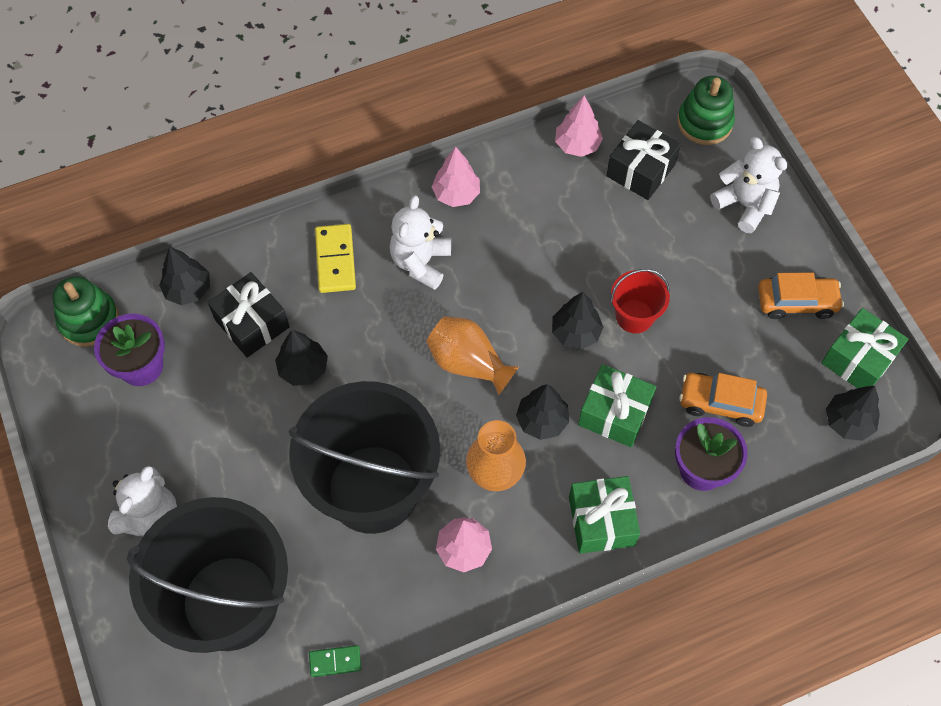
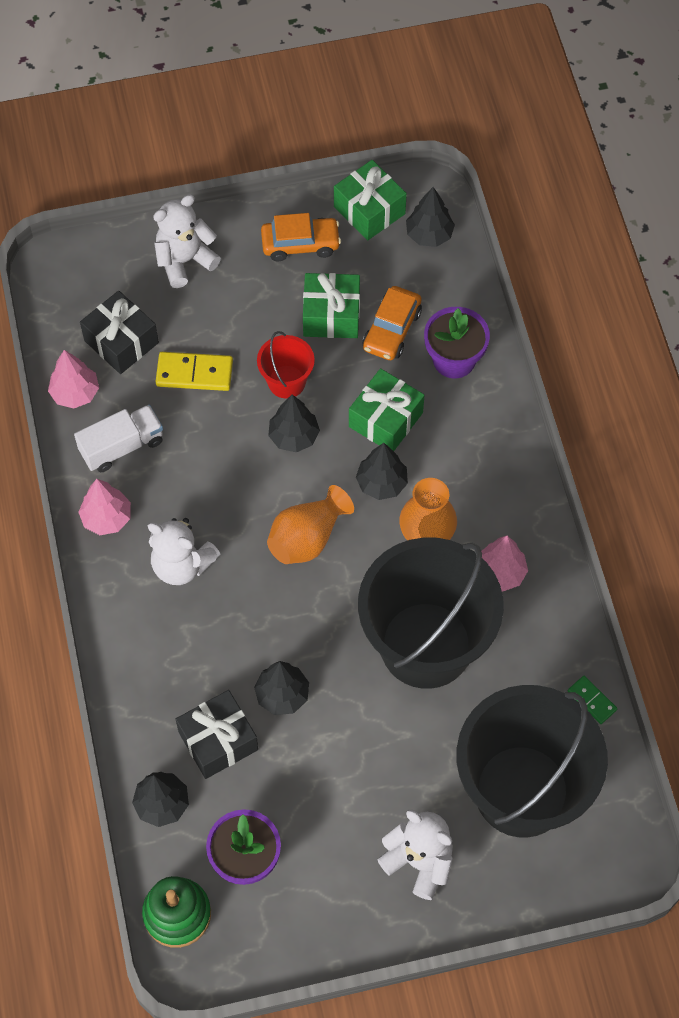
camera: 80 degrees left, 0 degrees up
green domino [309,645,361,677] -> green domino turned 45 degrees counterclockwise [567,676,617,724]
yellow domino [315,224,356,293] -> yellow domino moved to [156,352,233,391]
green gift [569,476,640,554] -> green gift moved to [303,273,360,338]
green stacking toy [677,76,735,145] -> none
orange car [758,272,844,319] -> orange car turned 75 degrees clockwise [261,213,341,261]
none -> white truck [74,405,163,472]

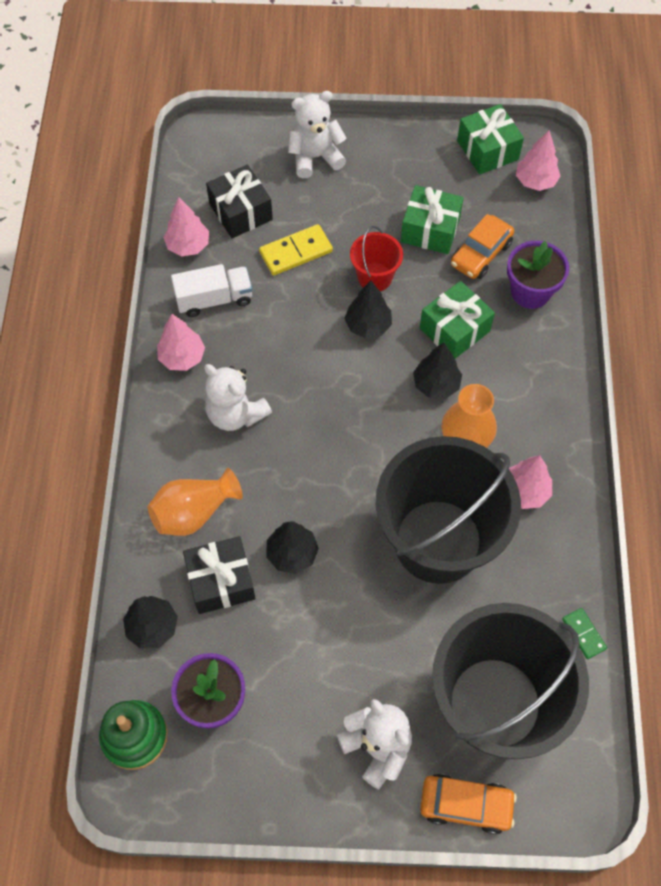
camera: 15 degrees right, 0 degrees up
yellow domino [156,352,233,391] -> yellow domino turned 45 degrees counterclockwise [259,224,333,276]
orange car [261,213,341,261] -> orange car moved to [420,774,517,834]
orange vase [267,485,354,564] -> orange vase moved to [148,468,243,536]
black tree [406,187,455,247] -> pink tree [516,130,560,191]

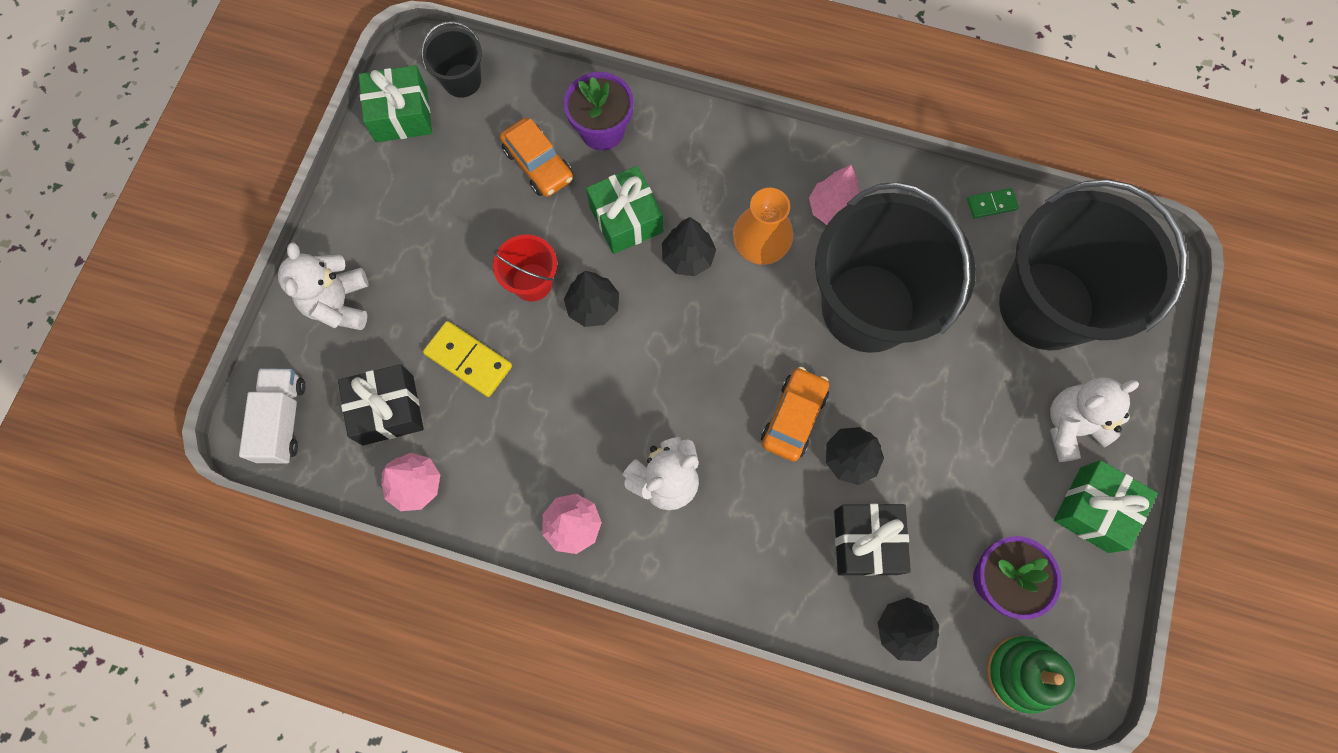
camera: 75 degrees left, 10 degrees up
orange vase [148,468,243,536] -> none
white truck [171,264,252,317] -> white truck moved to [239,368,306,463]
yellow domino [259,224,333,276] -> yellow domino turned 45 degrees counterclockwise [423,321,512,397]
green gift [401,185,464,254] -> green gift moved to [1054,460,1158,553]
orange car [420,774,517,834] -> orange car moved to [761,367,829,461]
pink tree [516,130,560,191] -> black bucket [421,21,482,98]

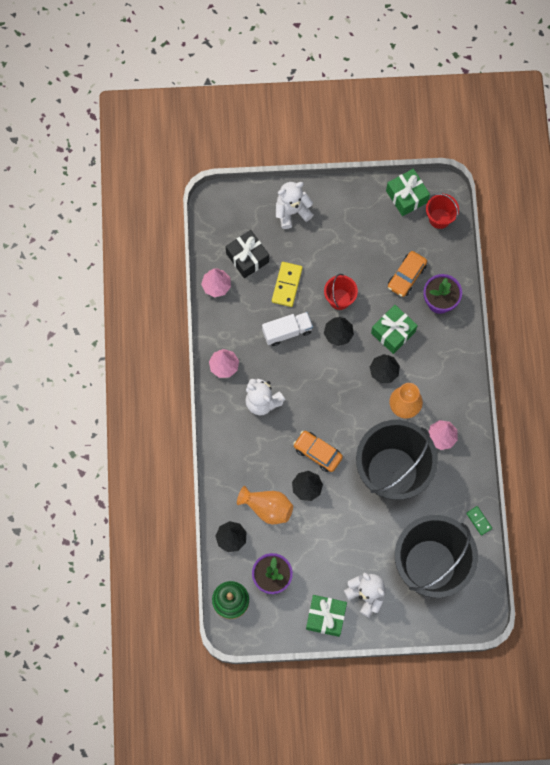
camera: 70 degrees right, 0 degrees up
white truck [239,368,306,463] -> white truck moved to [262,312,313,346]
black bucket [421,21,482,98] -> red bucket [426,193,459,229]
orange car [761,367,829,461] -> orange car turned 150 degrees counterclockwise [293,431,343,472]
black gift [834,504,911,576] -> orange vase [237,486,293,524]

